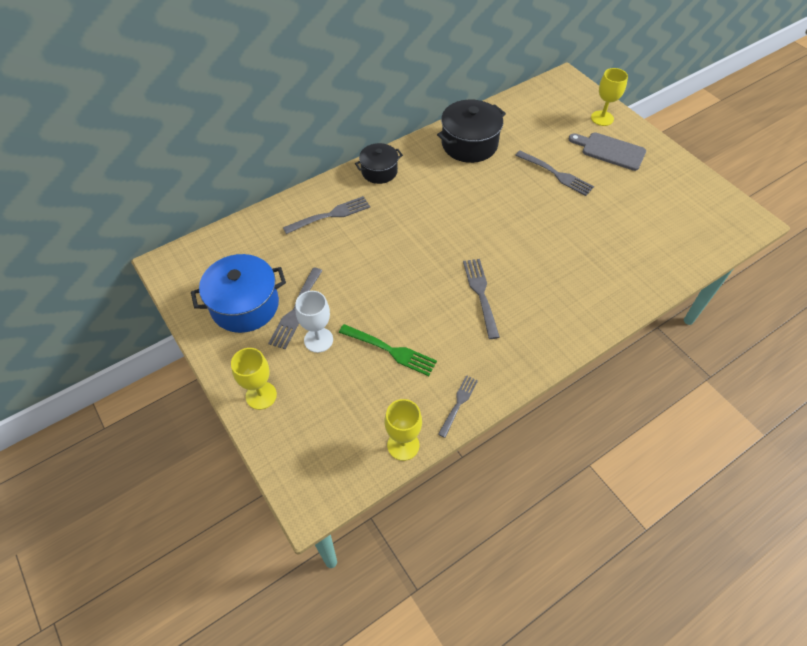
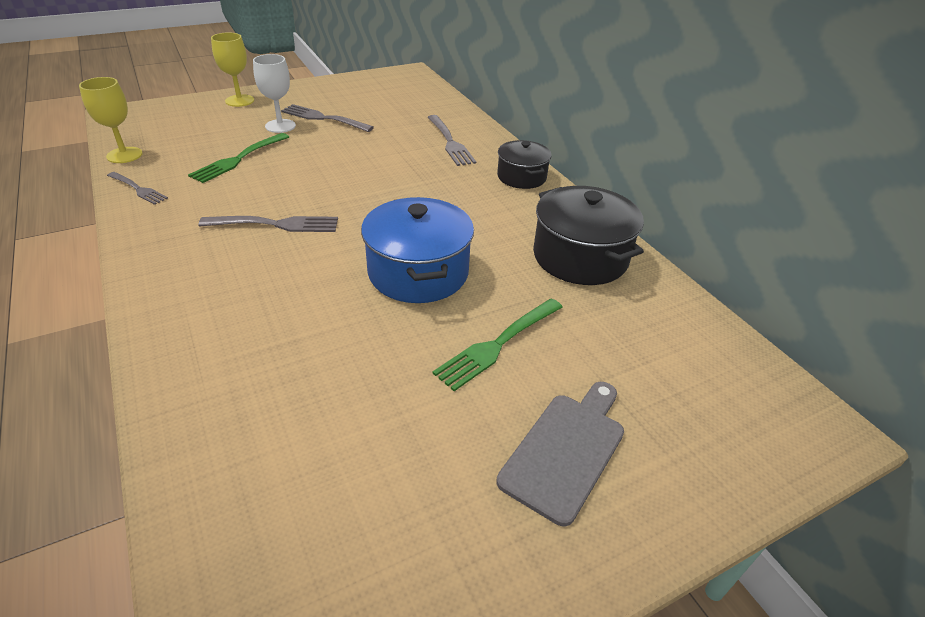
camera: 95 degrees right, 15 degrees down
blue pot [191,254,286,333] -> blue pot moved to [361,197,474,303]
grey fork [515,150,594,196] -> green fork [433,298,563,391]
yellow goblet [591,68,628,126] -> none

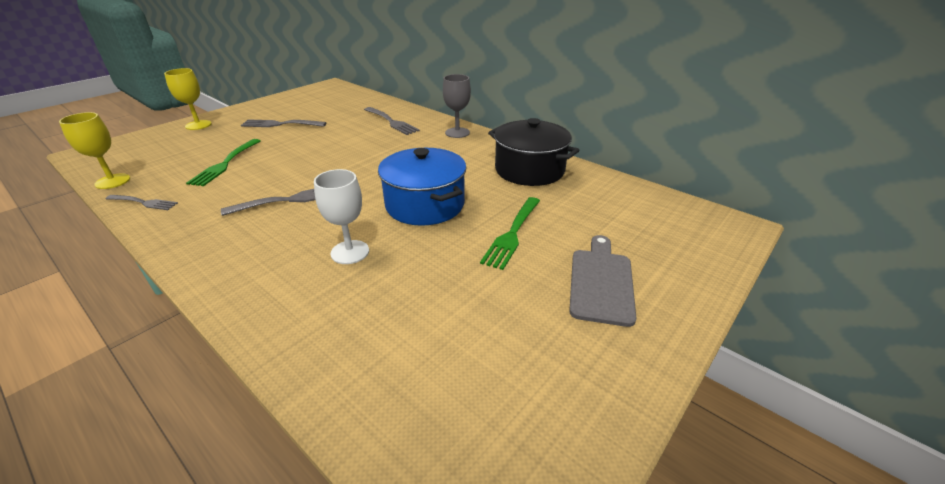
camera: 20 degrees left, 5 degrees down
white goblet [253,54,296,133] -> white goblet moved to [314,169,369,264]
black pot [497,140,552,189] -> grey goblet [443,74,471,138]

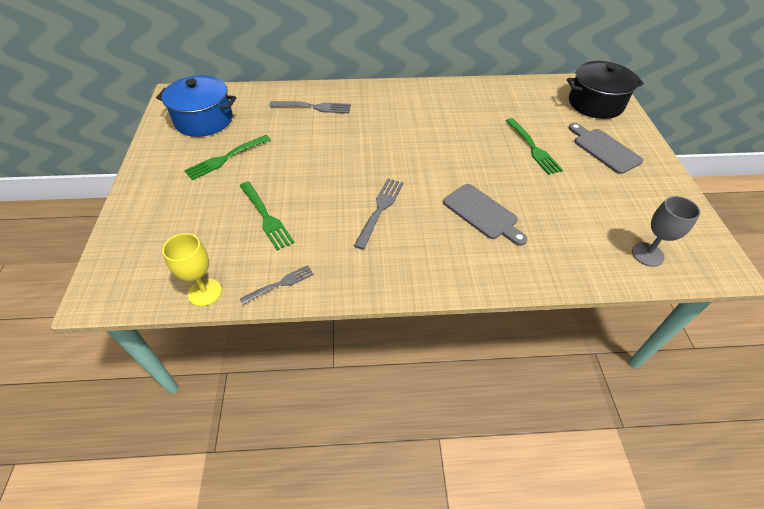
camera: 45 degrees left, 15 degrees up
yellow goblet [164,68,212,130] -> none
grey fork [241,119,327,127] -> green fork [184,135,271,180]
white goblet [314,169,369,264] -> grey cutting board [443,184,528,246]
blue pot [378,148,467,226] -> blue pot moved to [156,75,236,137]
grey goblet [443,74,471,138] -> grey goblet moved to [632,196,700,267]
black pot [488,118,580,186] -> black pot moved to [567,61,644,119]

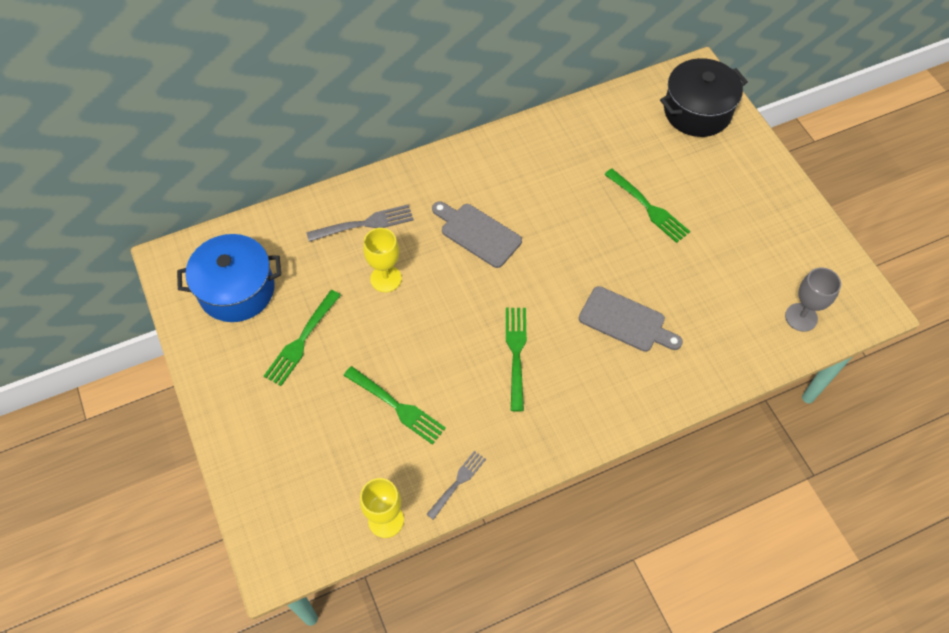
camera: 20 degrees left, 10 degrees up
grey fork [354,178,403,250] -> green fork [506,308,527,412]
grey cutting board [568,123,643,174] -> grey cutting board moved to [432,201,522,268]
none -> yellow goblet [363,228,402,292]

